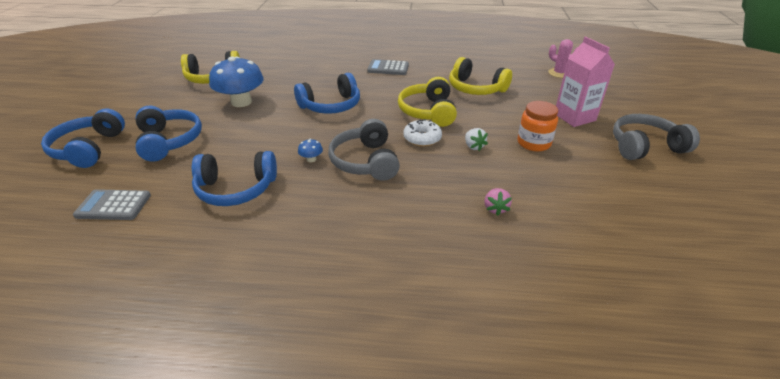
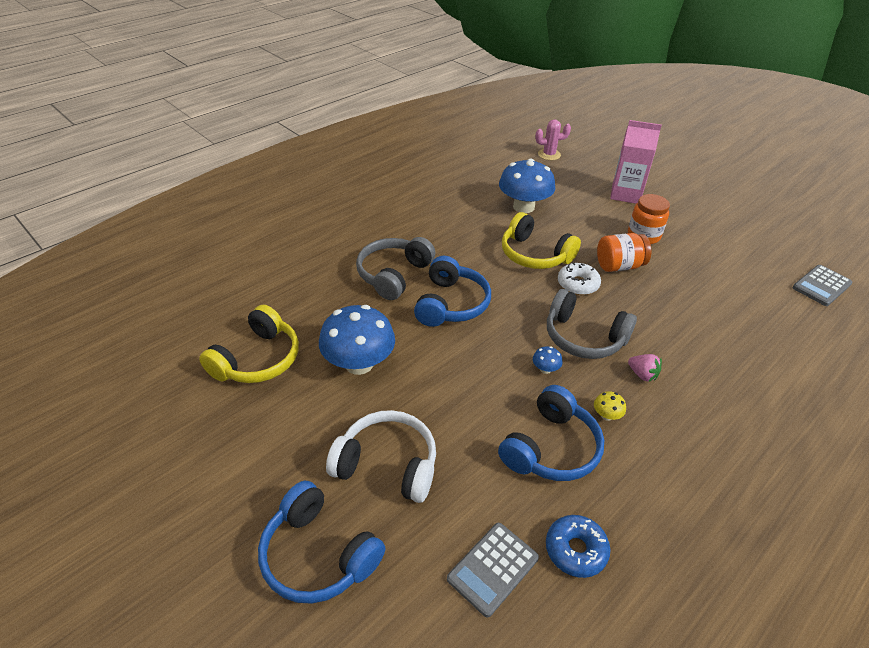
camera: 50 degrees left, 5 degrees up
blue headphones [136,106,202,162] -> white headphones [326,410,436,503]
grey calculator [367,59,409,75] -> grey calculator moved to [792,265,853,306]
yellow headphones [449,57,512,95] -> blue mushroom [499,159,555,213]
white strawberry [465,128,488,151] -> orange jar [597,233,651,272]
pink strawberry [484,188,512,216] -> pink strawberry moved to [628,354,662,382]
grey headphones [613,114,700,160] -> grey headphones moved to [356,237,435,300]
none -> blue donut [546,515,610,578]
none -> yellow mushroom [594,391,626,421]

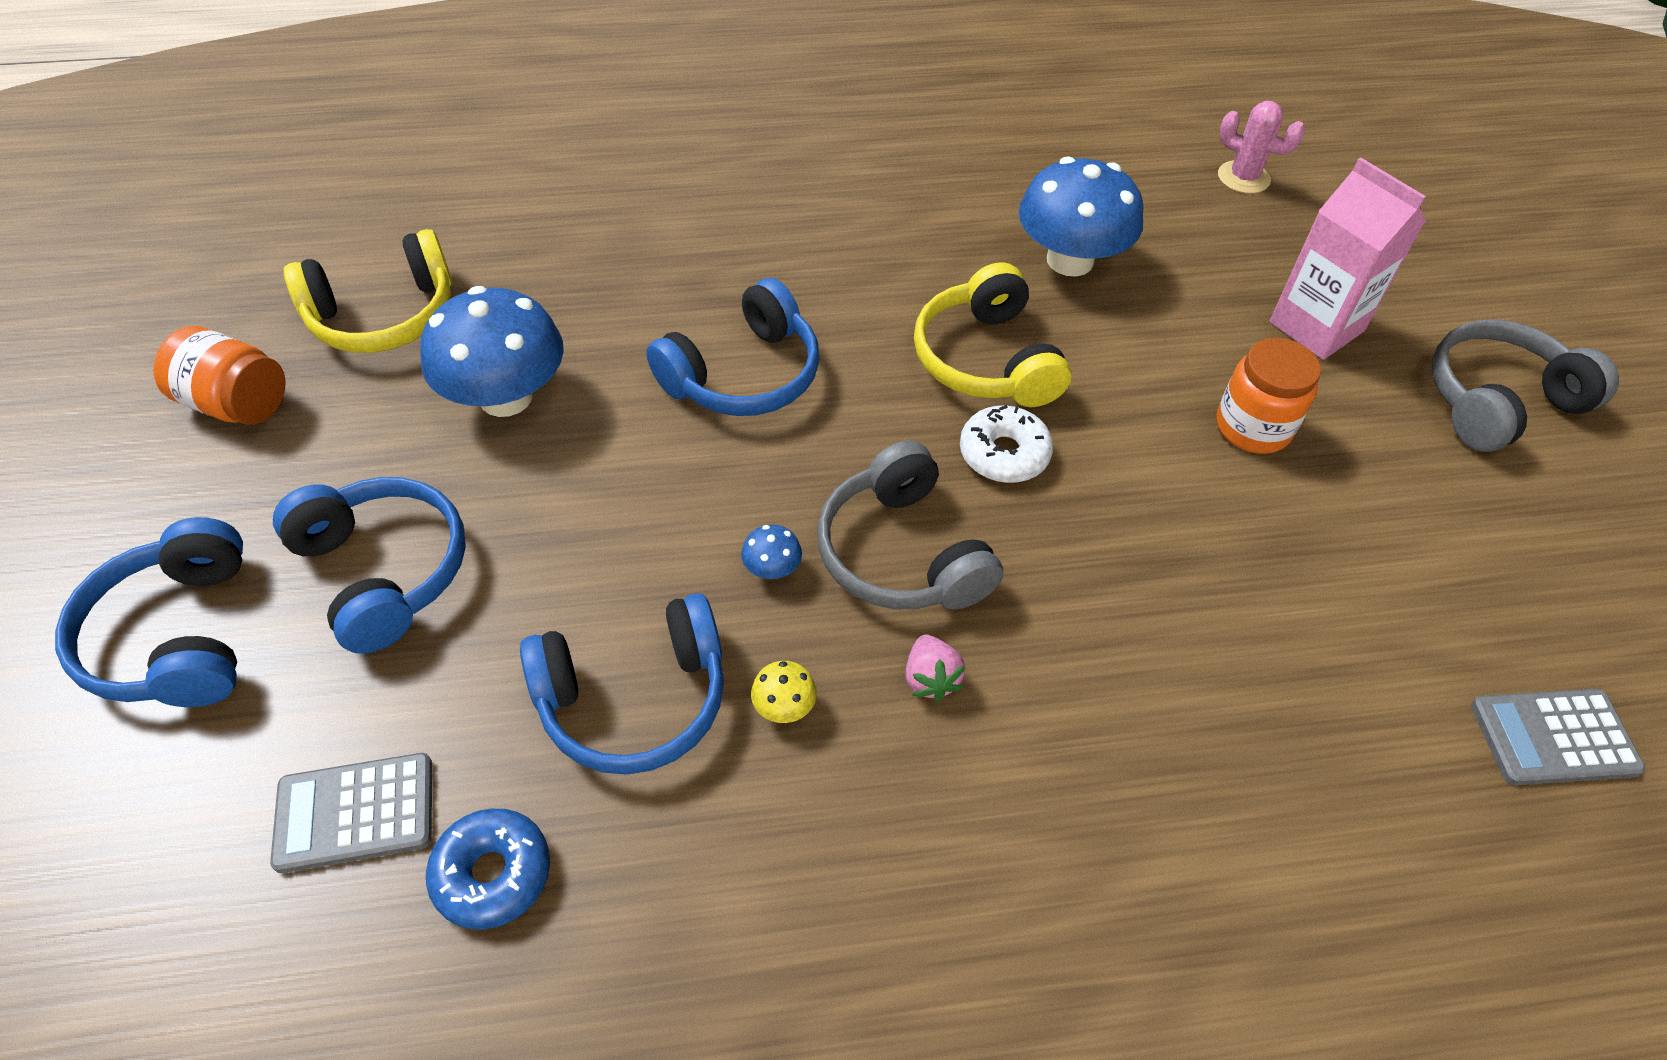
camera: 35 degrees right, 10 degrees up
white headphones [326,410,436,503] -> blue headphones [273,477,466,654]
grey headphones [356,237,435,300] -> grey headphones moved to [1431,319,1619,452]
orange jar [597,233,651,272] -> orange jar moved to [153,326,286,425]

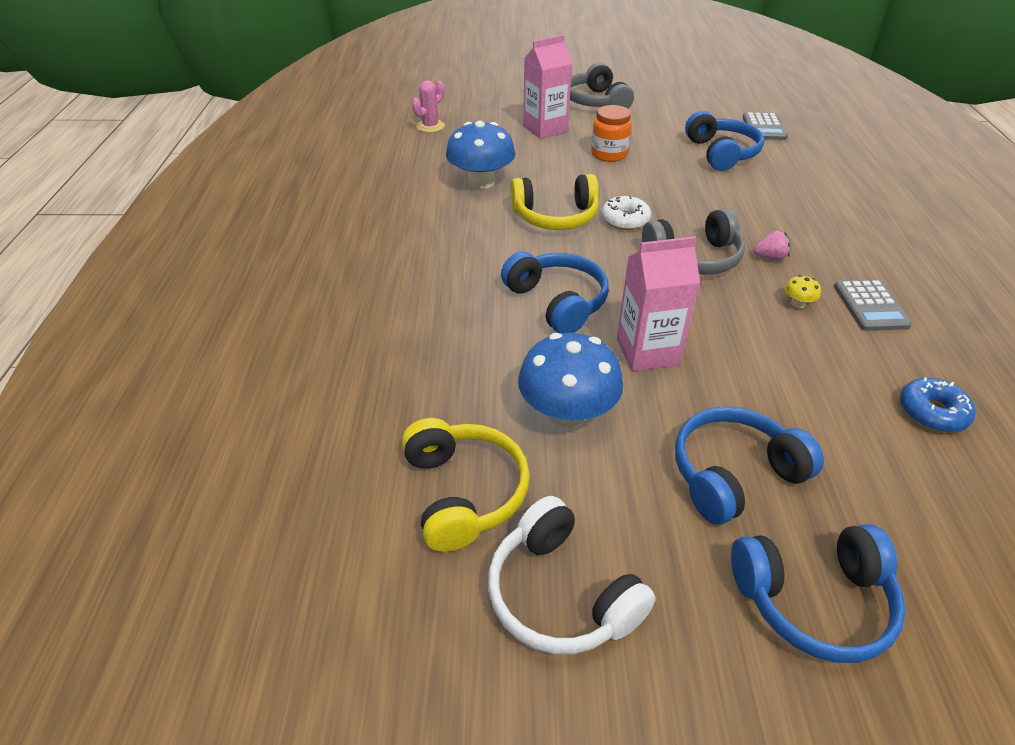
camera: 80 degrees left, 10 degrees down
orange jar [153,326,286,425] -> white headphones [488,496,656,654]
grey calculator [270,753,432,873] -> grey calculator moved to [834,279,912,331]
blue headphones [520,593,724,775] -> blue headphones moved to [685,111,764,171]
blue mushroom [741,525,802,579] -> none
none -> pink carton [617,236,700,372]

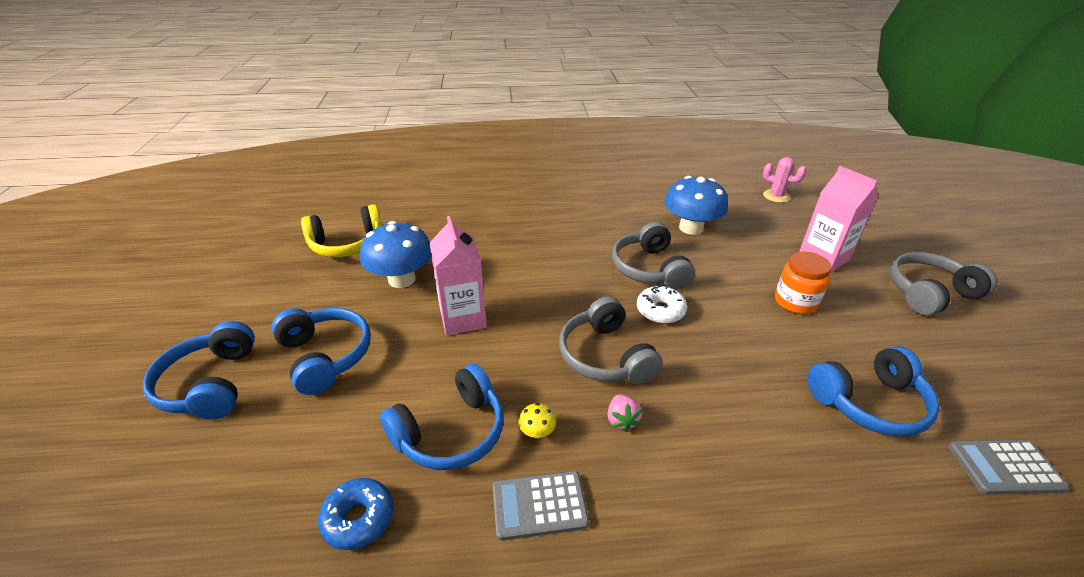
camera: 85 degrees right, 5 degrees down
white headphones [488,496,656,654] -> none
blue headphones [501,252,609,334] -> blue headphones moved to [380,364,504,470]
yellow headphones [511,174,599,230] -> grey headphones [612,222,695,290]

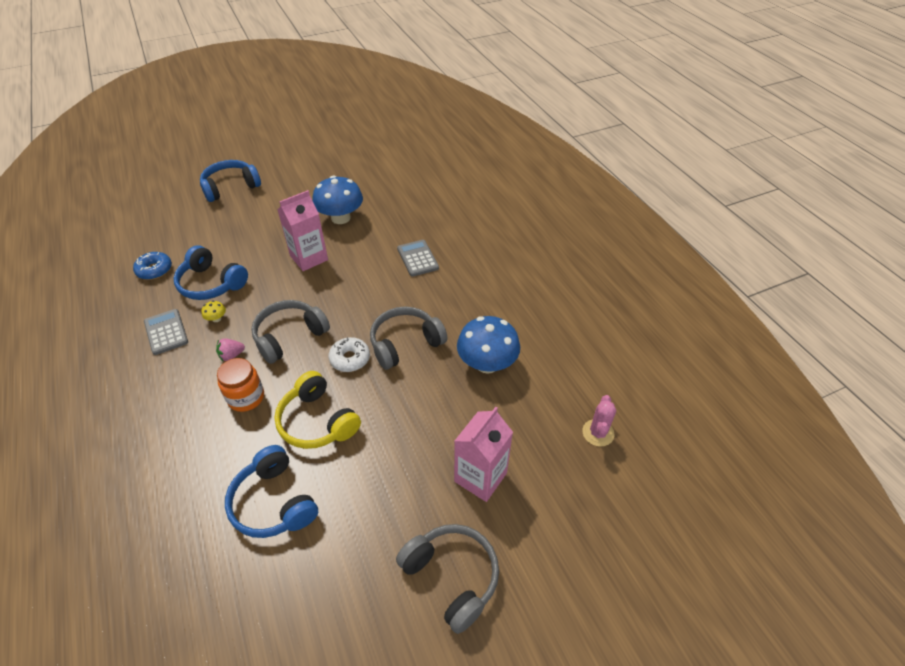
camera: 70 degrees right, 10 degrees up
blue headphones [271,308,371,395] -> none
yellow headphones [301,204,382,257] -> yellow headphones moved to [275,371,361,449]
orange jar [775,252,832,314] -> orange jar moved to [217,358,264,412]
grey calculator [948,440,1069,494] -> grey calculator moved to [397,240,439,277]

